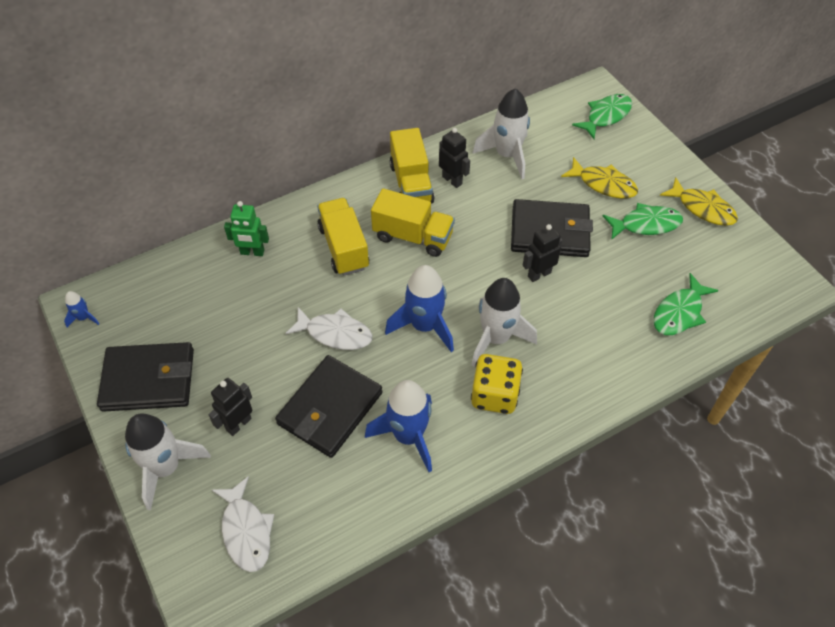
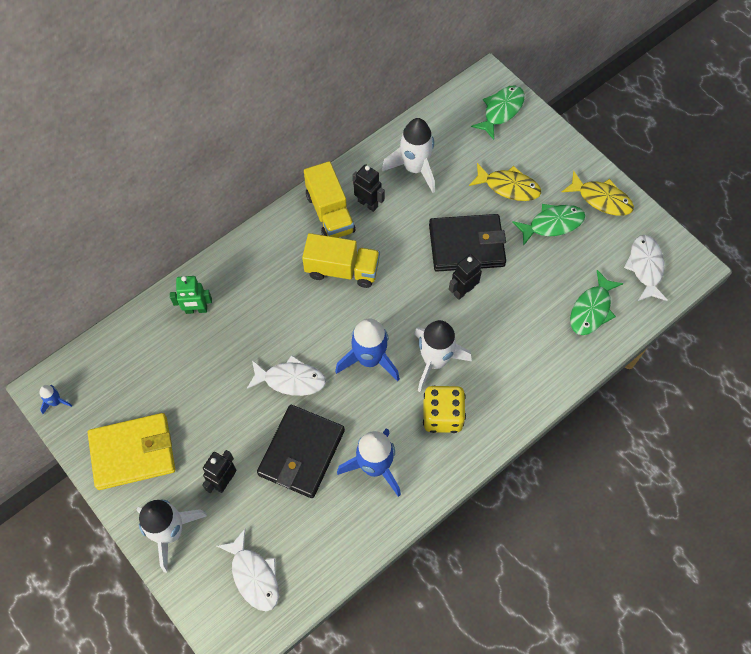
camera: 10 degrees left, 10 degrees up
black wallet [97,342,194,412] -> yellow wallet [88,413,175,490]
yellow truck [317,198,369,275] -> none
none -> white fish [624,235,668,301]

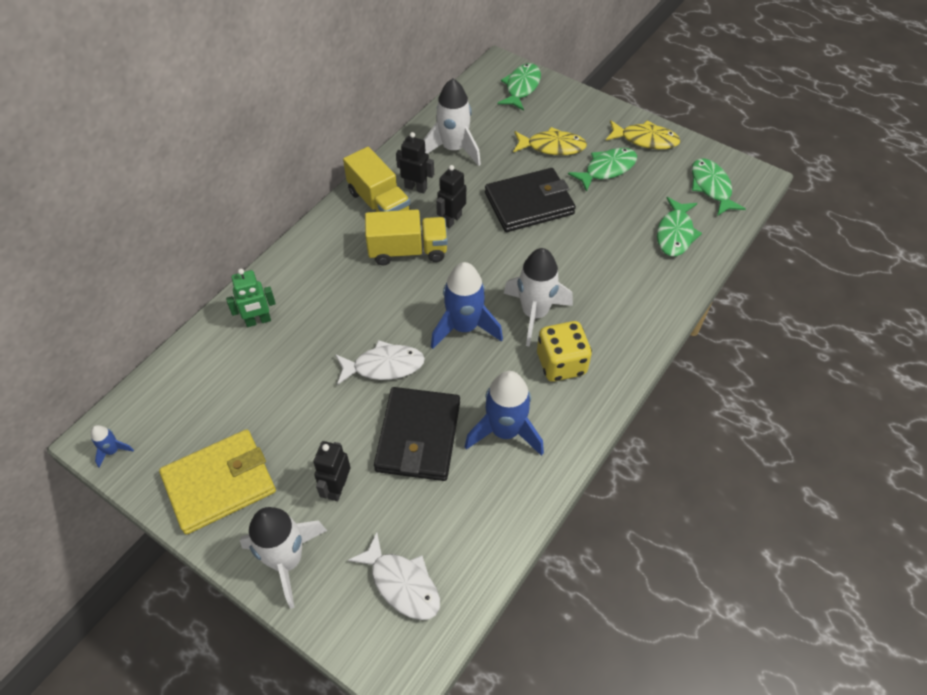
camera: 15 degrees left, 10 degrees down
black robot [449,254,482,300] -> black robot moved to [436,165,466,228]
white fish [624,235,668,301] -> green fish [692,158,746,216]

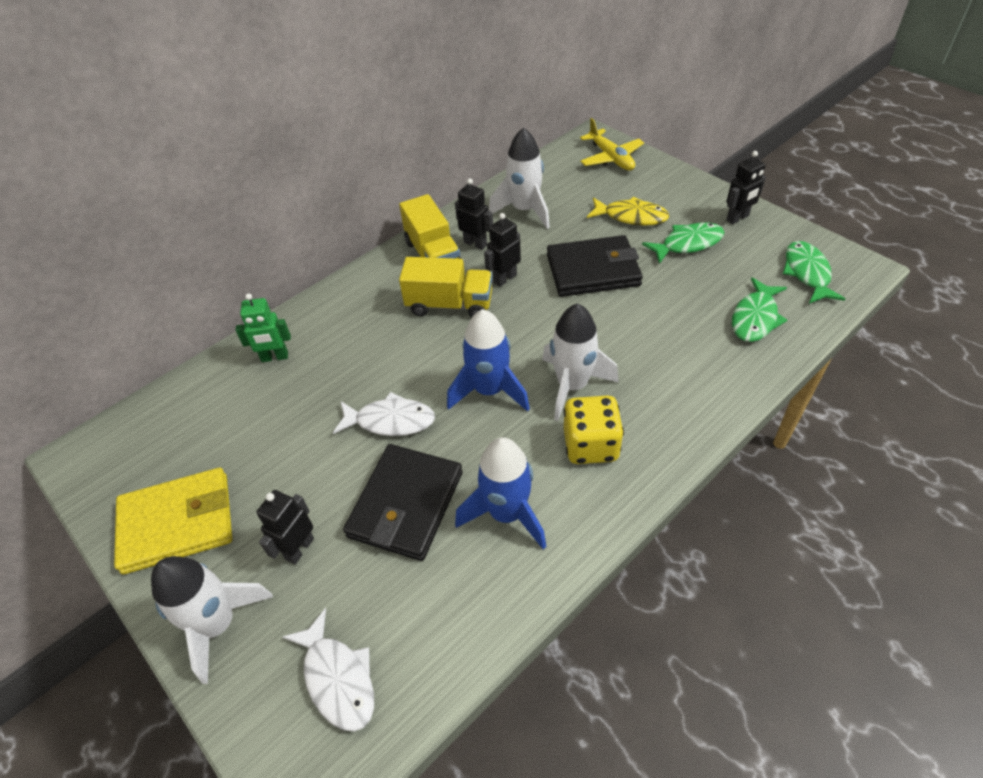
camera: 15 degrees right, 5 degrees down
blue rocket [91,425,134,468] -> none
green fish [498,63,541,111] -> yellow plane [580,118,644,171]
yellow fish [606,120,680,149] -> black robot [726,151,766,224]

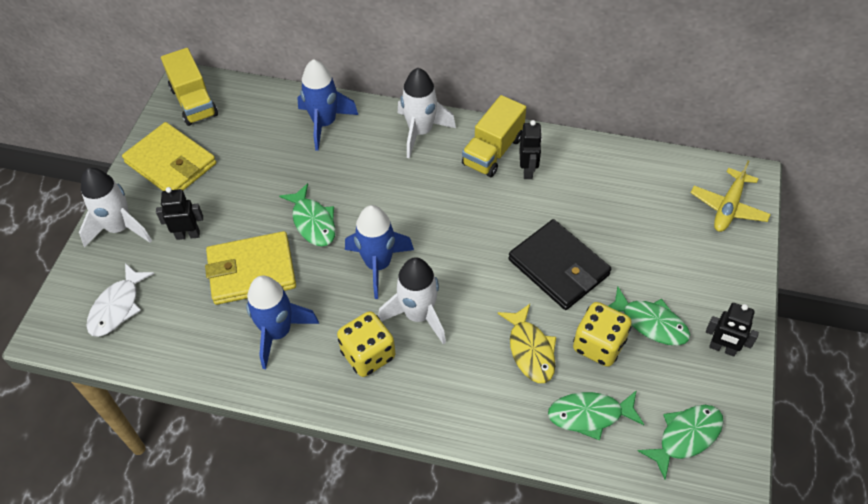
camera: 55 degrees right, 5 degrees up
green robot [236,293,291,362] -> blue rocket [297,59,358,151]
white fish [333,392,435,436] -> green fish [279,183,336,246]
black wallet [343,444,463,561] -> yellow wallet [205,231,296,305]
yellow truck [399,257,493,317] -> yellow truck moved to [161,48,218,126]
black robot [484,213,521,287] -> none
white rocket [489,127,550,229] -> white rocket moved to [398,68,456,158]
yellow fish [587,197,669,225] -> yellow fish moved to [498,304,556,383]
none -> yellow dice [573,302,632,367]

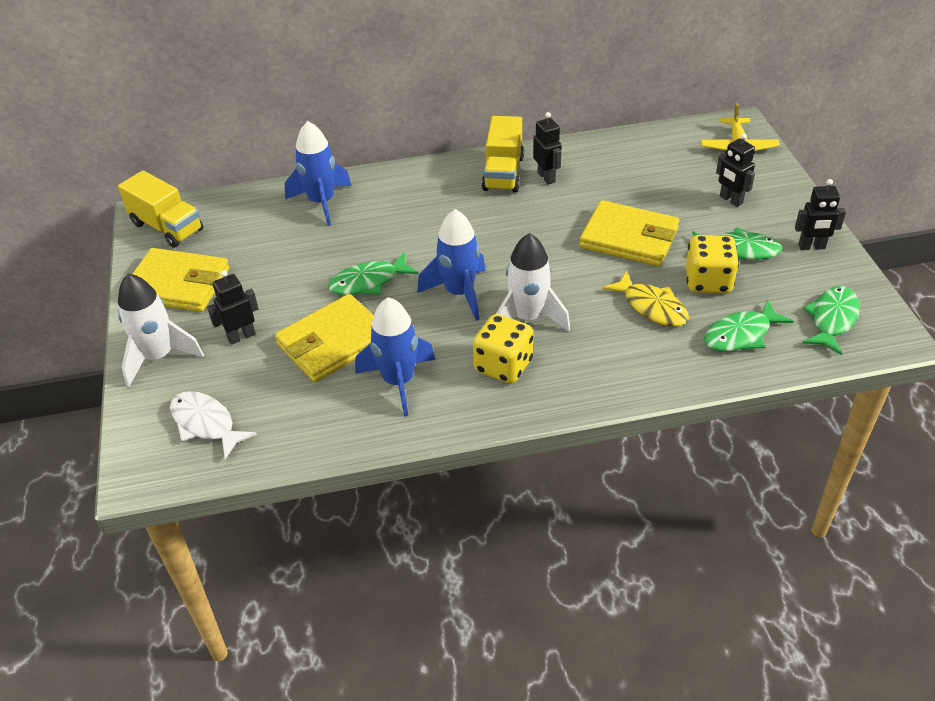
camera: 25 degrees left, 10 degrees down
white fish [86,263,154,337] -> white fish turned 135 degrees clockwise [170,391,257,459]
green fish [279,183,336,246] -> green fish turned 120 degrees clockwise [328,252,418,295]
white rocket [398,68,456,158] -> none
black wallet [508,219,611,310] -> yellow wallet [580,200,679,267]
none -> black robot [716,133,755,207]

